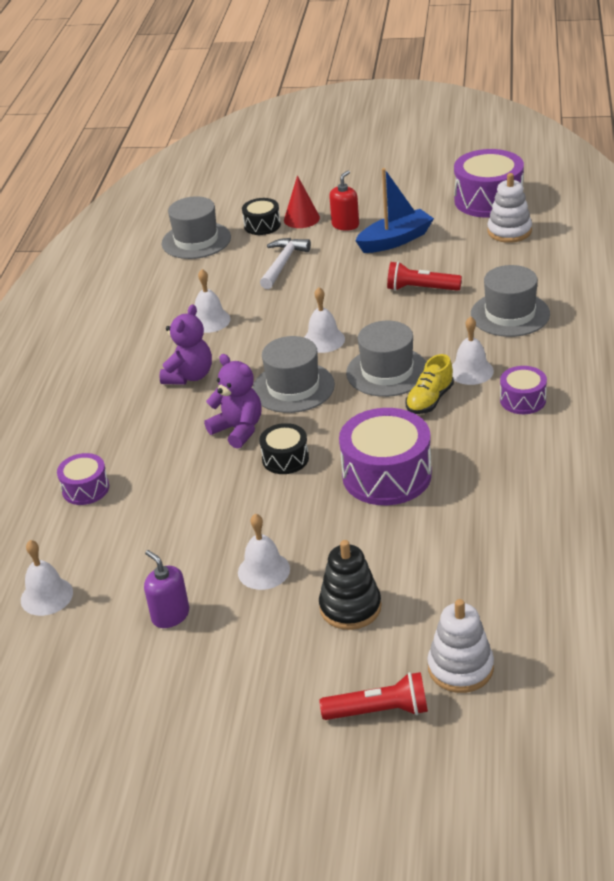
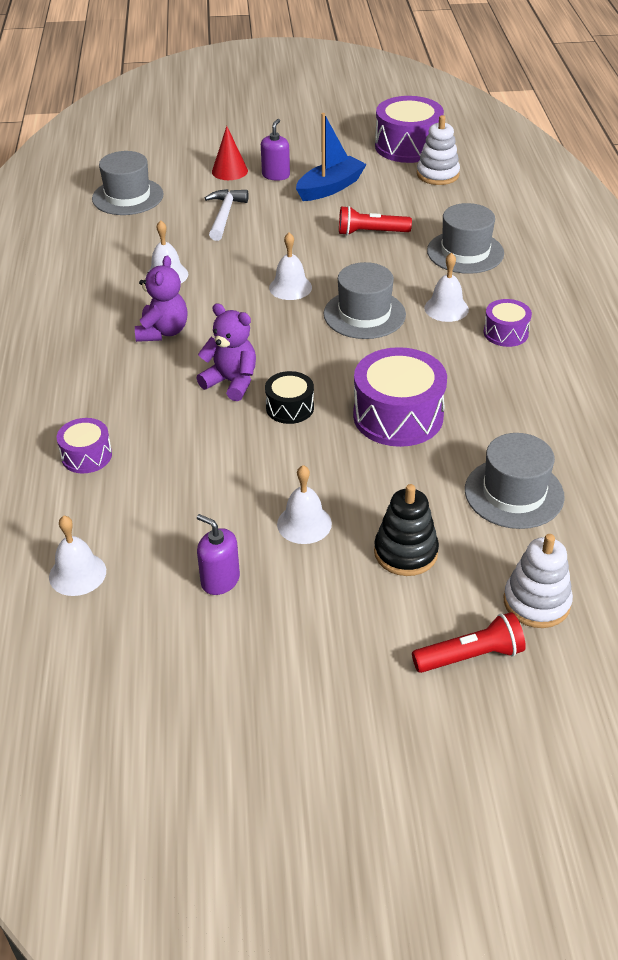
camera: 15 degrees left, 5 degrees up
black drum [242,198,281,235] -> none
grey hat [252,336,335,413] -> grey hat moved to [465,433,565,529]
red soap dispenser [329,170,359,231] -> purple soap dispenser [261,119,290,181]
yellow shoe [406,354,454,414] -> none

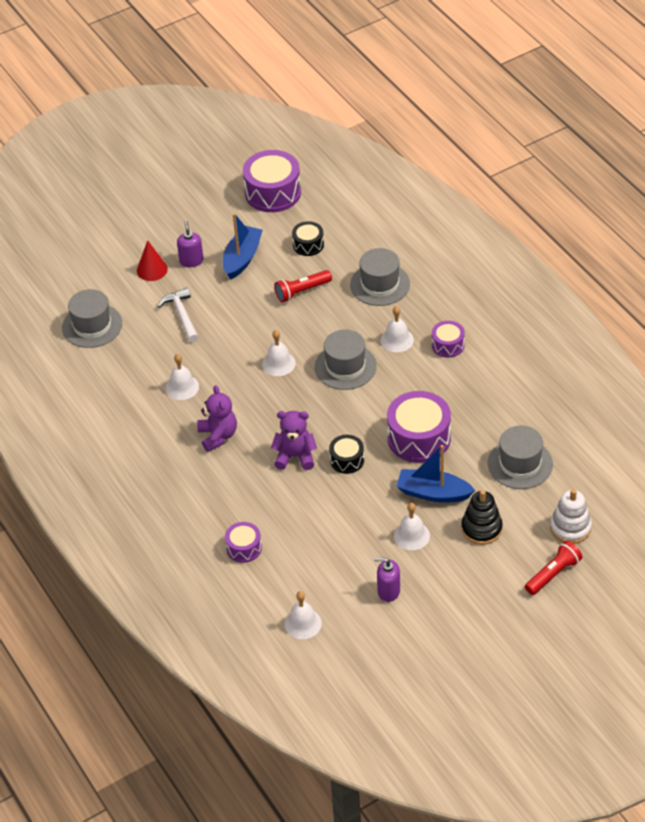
camera: 25 degrees left, 5 degrees up
white stacking toy [417,115,460,185] -> none
none -> black drum [292,221,324,256]
none -> blue boat [396,445,475,503]

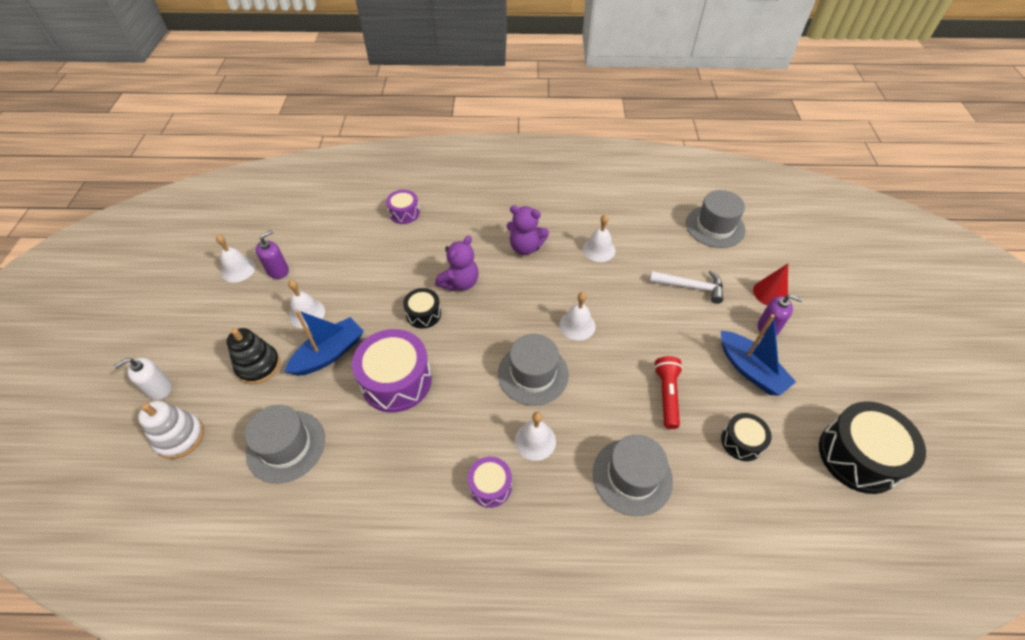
camera: 120 degrees right, 5 degrees up
purple drum [243,150,301,212] -> black drum [819,401,926,494]
white bell [284,591,322,639] -> white bell moved to [216,235,256,282]
red flashlight [525,541,582,595] -> white soap dispenser [113,358,172,400]

